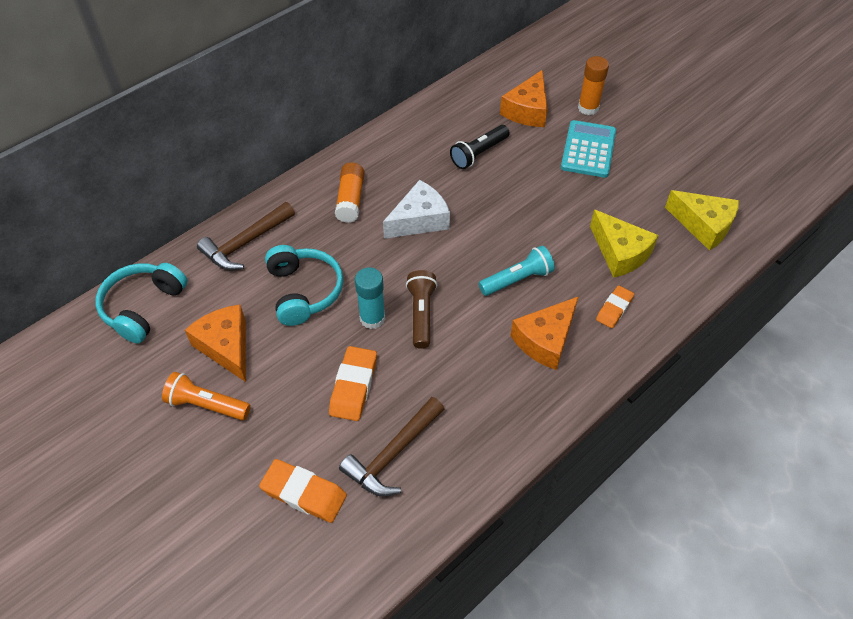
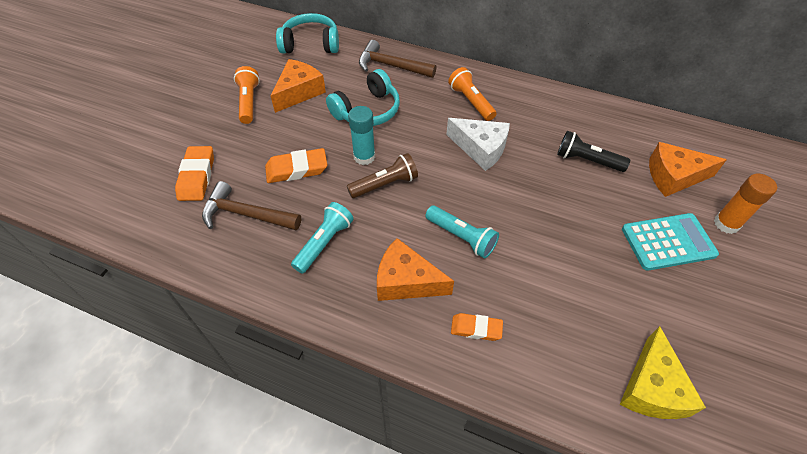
camera: 65 degrees right, 0 degrees up
orange glue stick [335,162,365,223] -> orange flashlight [448,67,497,121]
yellow cheese [590,210,659,278] -> none
none -> turquoise flashlight [291,202,354,273]

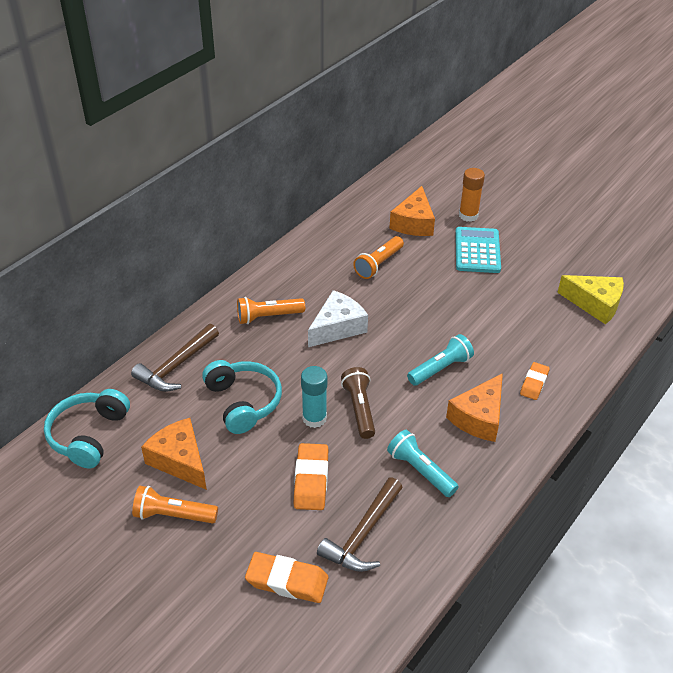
camera: 75 degrees left, 10 degrees down
black flashlight [557,131,630,172] -> orange flashlight [353,236,404,279]

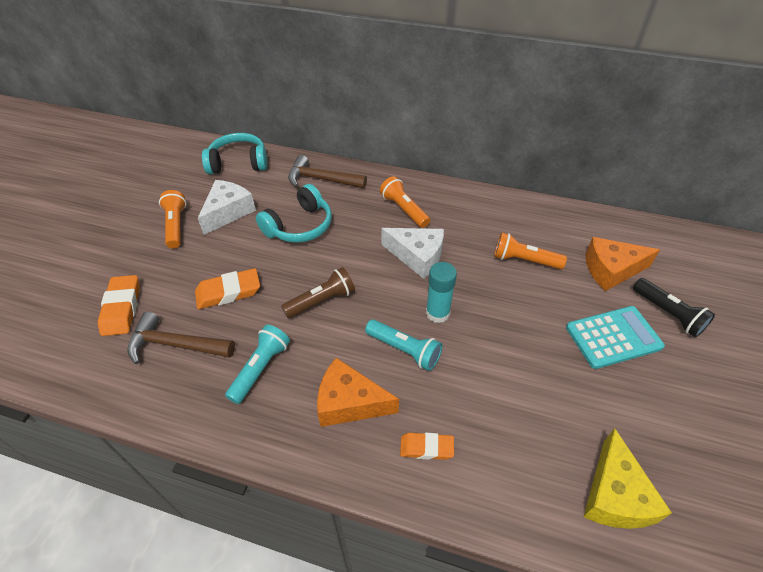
camera: 70 degrees right, 5 degrees up
orange cheese [141,418,207,490] -> white cheese [198,180,256,235]
turquoise glue stick [301,366,327,428] -> turquoise glue stick moved to [426,262,457,323]
orange glue stick [459,168,485,222] -> black flashlight [633,278,715,337]

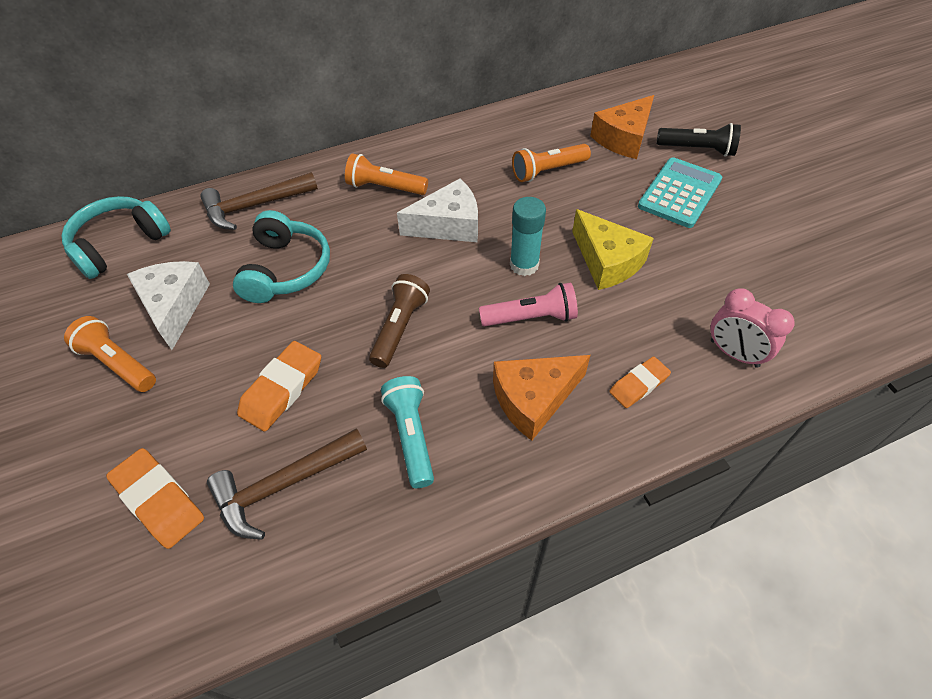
camera: 40 degrees left, 5 degrees up
turquoise flashlight [365,319,442,371] -> pink flashlight [479,283,578,327]
yellow cheese [584,428,672,529] -> yellow cheese moved to [572,209,654,290]
none -> pink clock [710,288,795,368]

